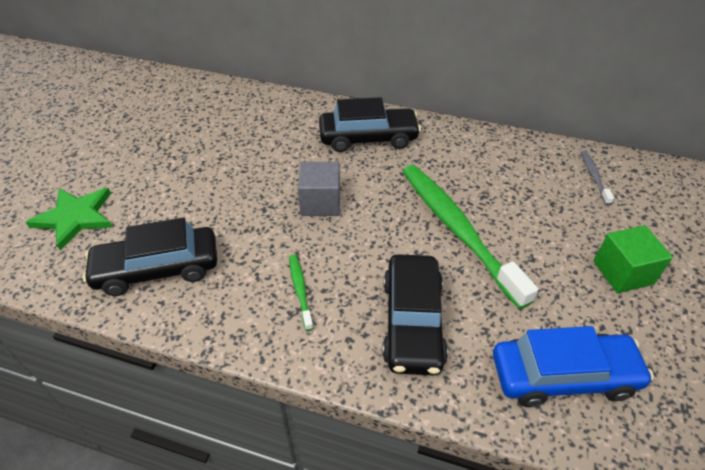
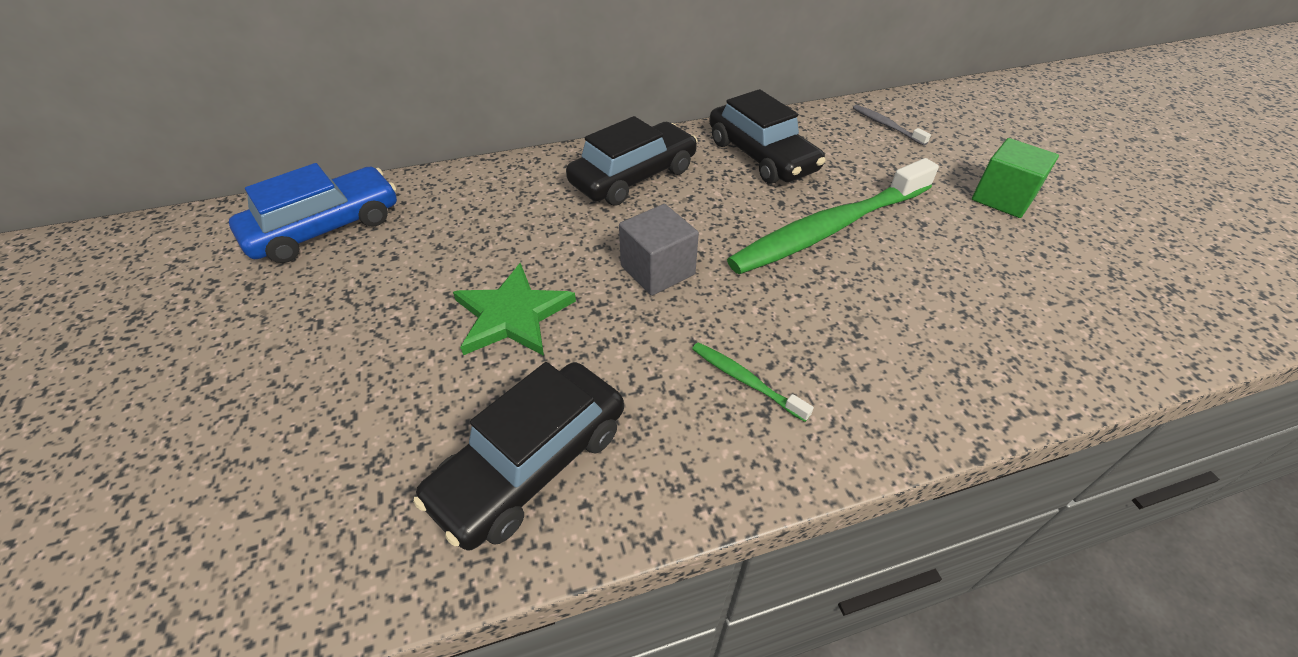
camera: 35 degrees left, 0 degrees up
green star [26,188,112,251] -> green star moved to [453,263,576,356]
black car [382,254,448,375] -> black car moved to [709,89,826,184]
green toothbrush [402,165,538,309] -> green toothbrush turned 60 degrees counterclockwise [727,158,939,274]
blue car [493,326,654,407] -> blue car moved to [229,163,397,263]

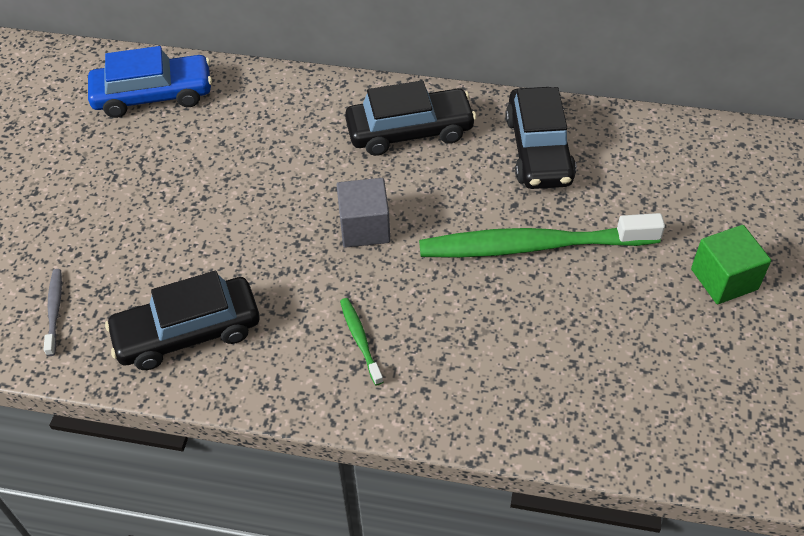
camera: 30 degrees right, 5 degrees up
green star [453,263,576,356] -> none
grey toothbrush [853,105,931,146] -> grey toothbrush moved to [44,269,62,356]

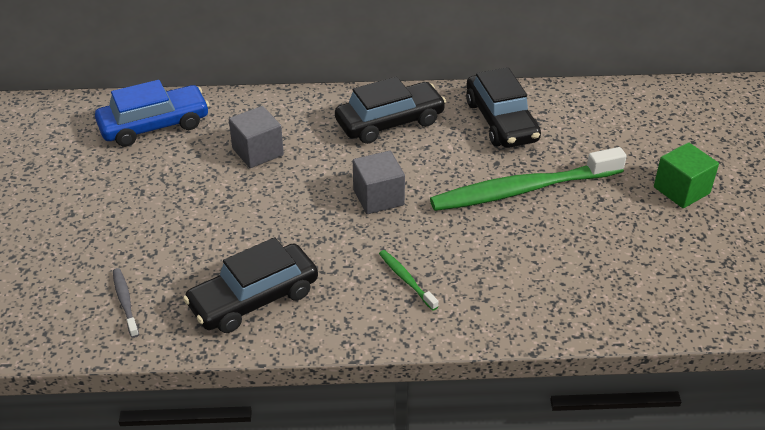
camera: 15 degrees left, 10 degrees down
none -> grey cube [229,106,284,168]

